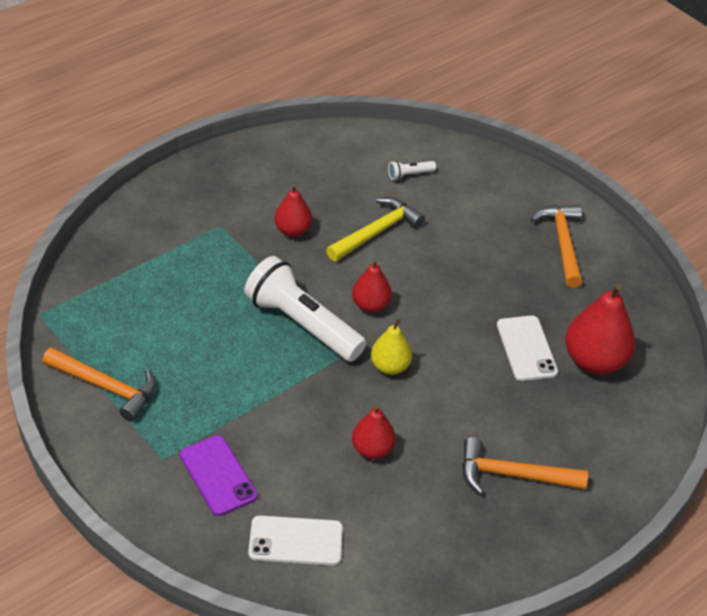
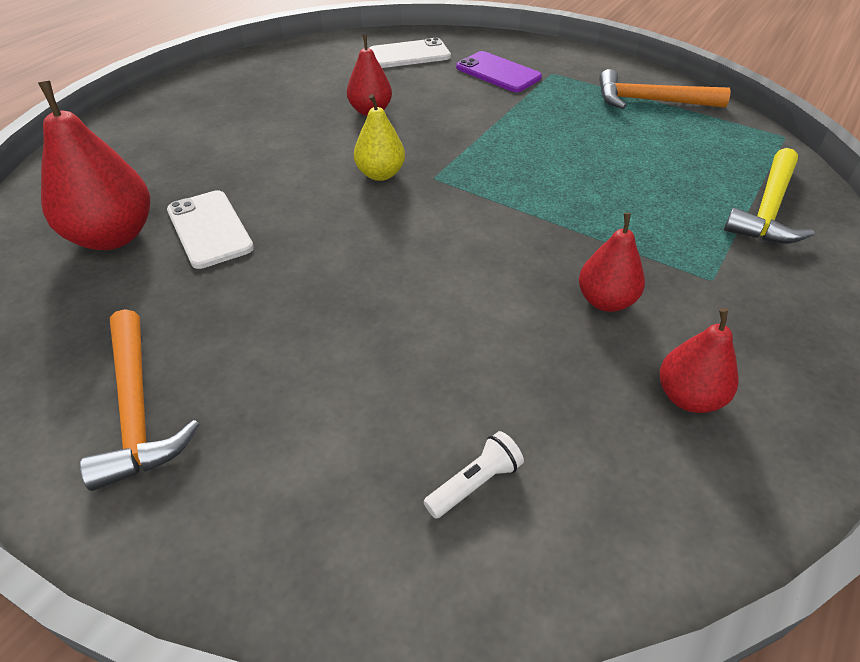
camera: 165 degrees right, 0 degrees up
white flashlight [244,256,367,362] -> none
yellow hammer [326,197,425,261] -> yellow hammer moved to [724,148,814,244]
red pear [352,260,392,313] -> red pear moved to [660,308,739,413]
orange hammer [462,437,588,495] -> none

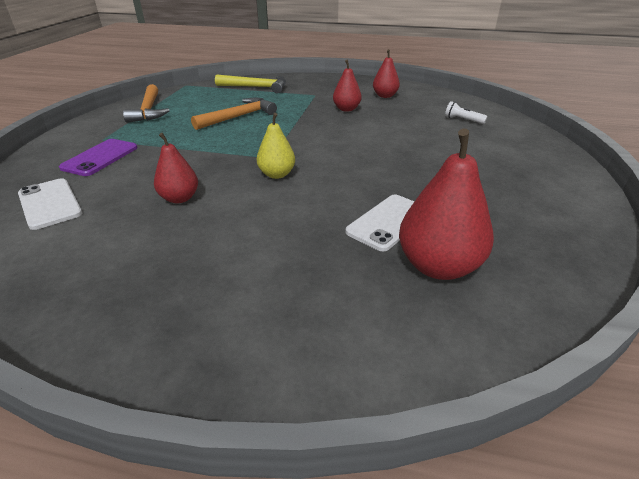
camera: 110 degrees left, 10 degrees down
orange hammer [80,309,199,491] -> orange hammer moved to [191,98,277,130]

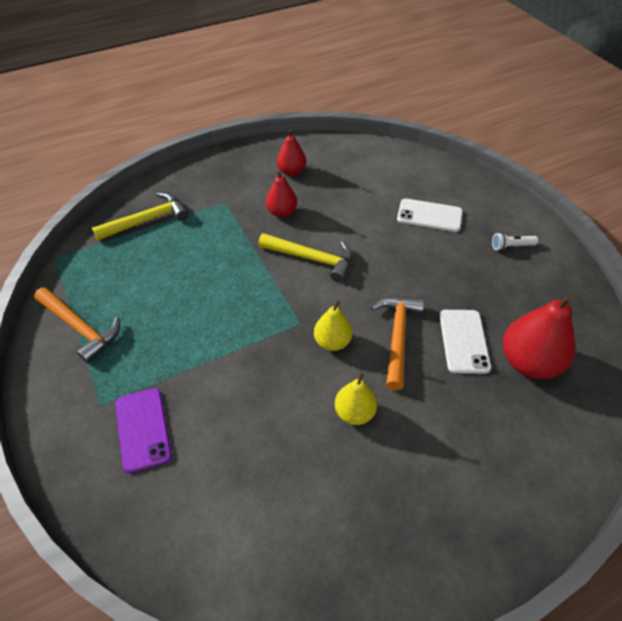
camera: 40 degrees left, 15 degrees up
white phone [18,178,82,230] -> white phone moved to [397,198,463,232]
red pear [154,133,198,203] -> none
orange hammer [191,98,277,130] -> orange hammer moved to [371,296,424,390]
white flashlight [445,101,487,124] -> white flashlight moved to [492,232,538,251]
none -> yellow hammer [258,233,352,282]
none -> yellow pear [335,373,377,425]

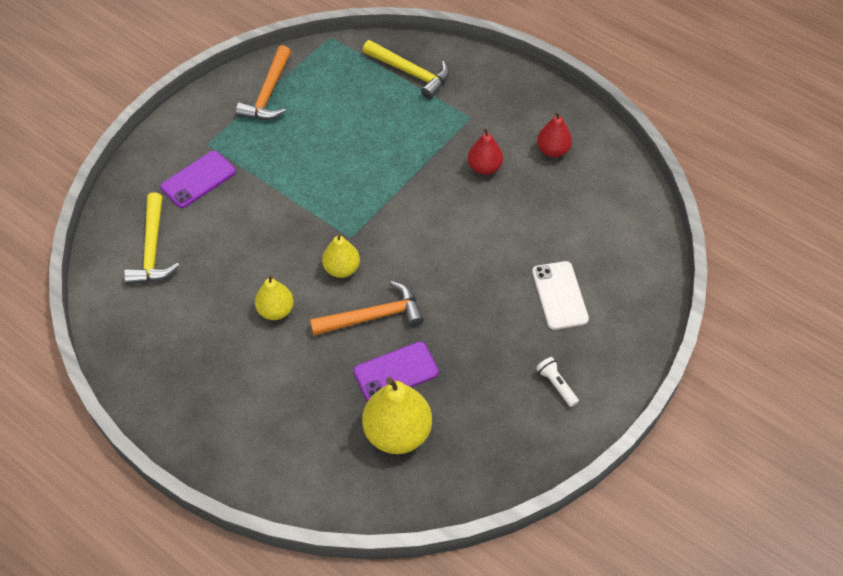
camera: 65 degrees right, 5 degrees up
yellow hammer [258,233,352,282] -> yellow hammer moved to [124,192,180,285]
white phone [440,310,491,374] -> purple phone [354,342,439,401]
red pear [503,294,575,379] -> yellow pear [362,377,432,454]

